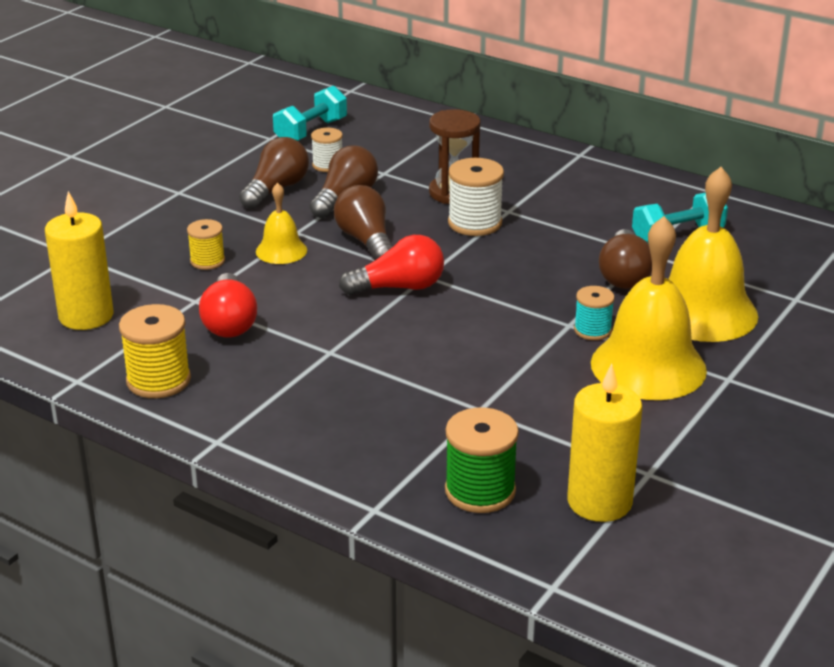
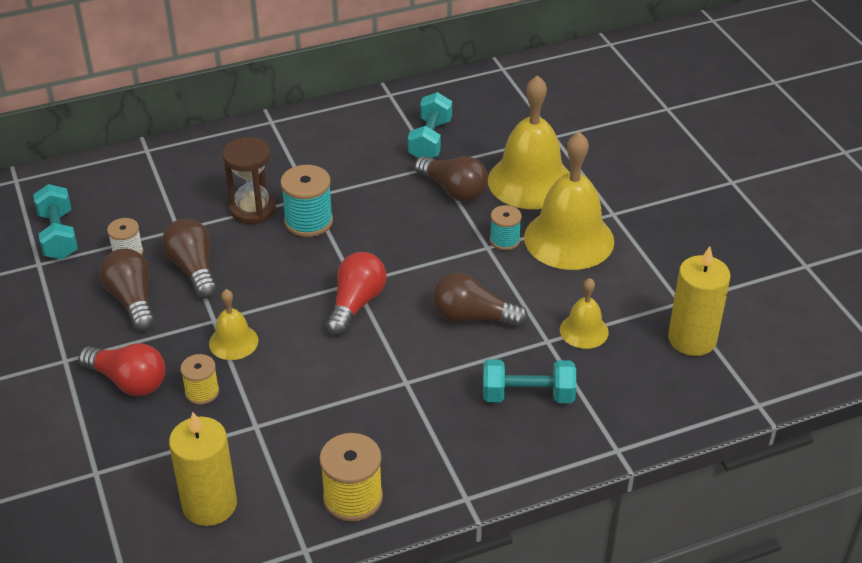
camera: 55 degrees left, 10 degrees up
red light bulb [199,273,257,338] -> red light bulb moved to [78,343,166,396]
brown light bulb [334,185,393,261] -> brown light bulb moved to [433,273,528,328]
green spool [445,407,519,513] -> none
white spool [448,158,504,236] -> turquoise spool [281,165,333,237]
none -> turquoise dumbbell [483,359,576,403]
none -> yellow bell [560,278,609,349]

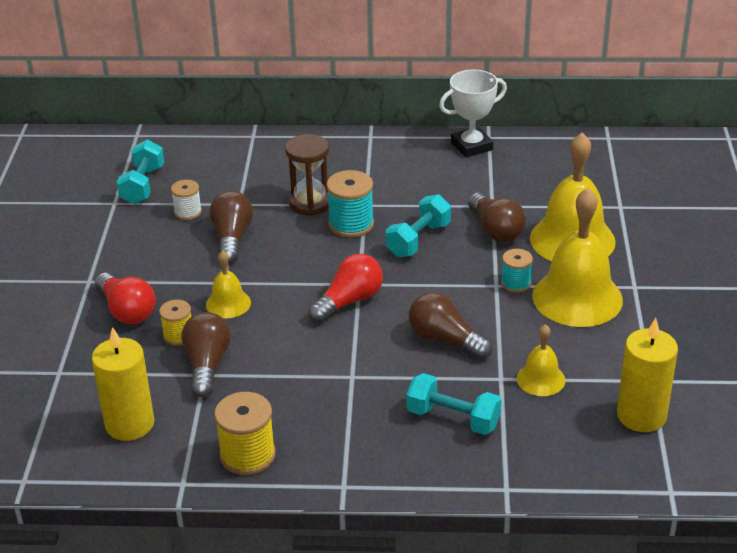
camera: 25 degrees right, 5 degrees down
brown light bulb [100,249,155,331] -> brown light bulb moved to [182,312,231,397]
turquoise dumbbell [408,92,452,158] -> turquoise dumbbell moved to [386,194,451,257]
none -> white trophy [439,69,507,157]

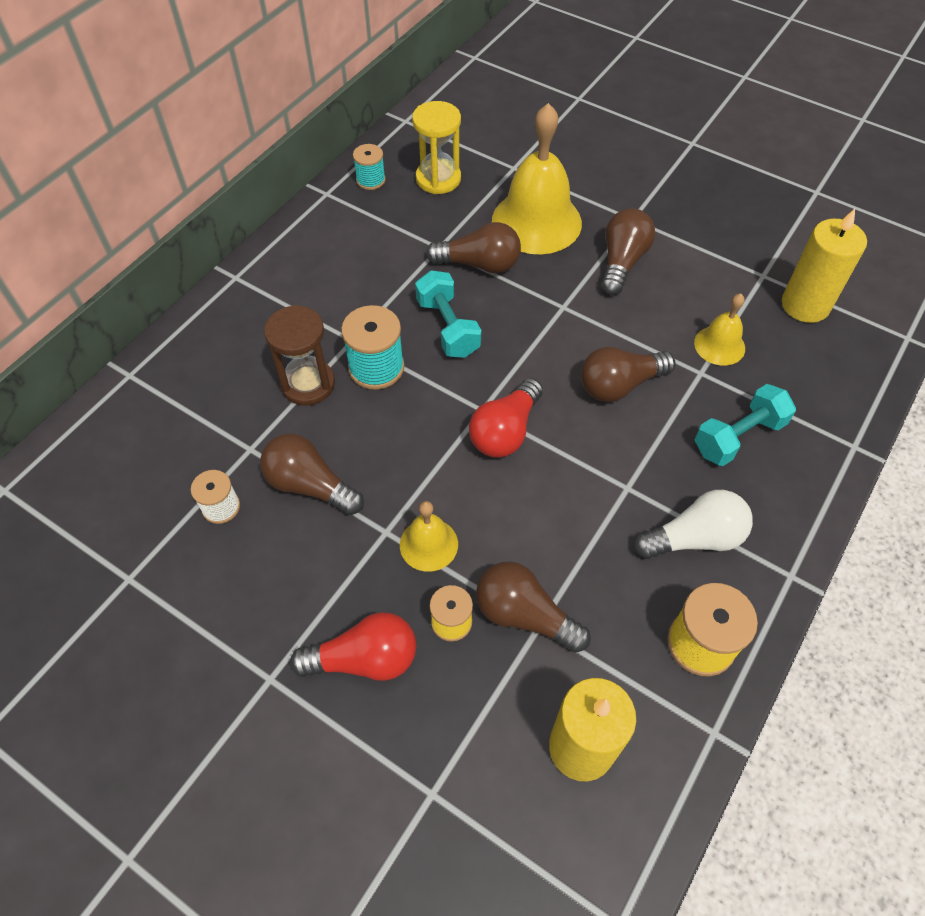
camera: 60 degrees left, 20 degrees up
turquoise dumbbell [117,140,164,204] -> none
red light bulb [309,254,383,323] -> red light bulb turned 135 degrees counterclockwise [469,378,543,458]
white trophy [439,69,507,157] -> none
turquoise spool [501,249,533,293] -> turquoise spool moved to [353,144,385,190]
yellow bell [532,188,623,327] -> brown light bulb [601,209,655,295]
none -> yellow hourglass [412,101,461,194]
none -> white light bulb [634,490,753,559]

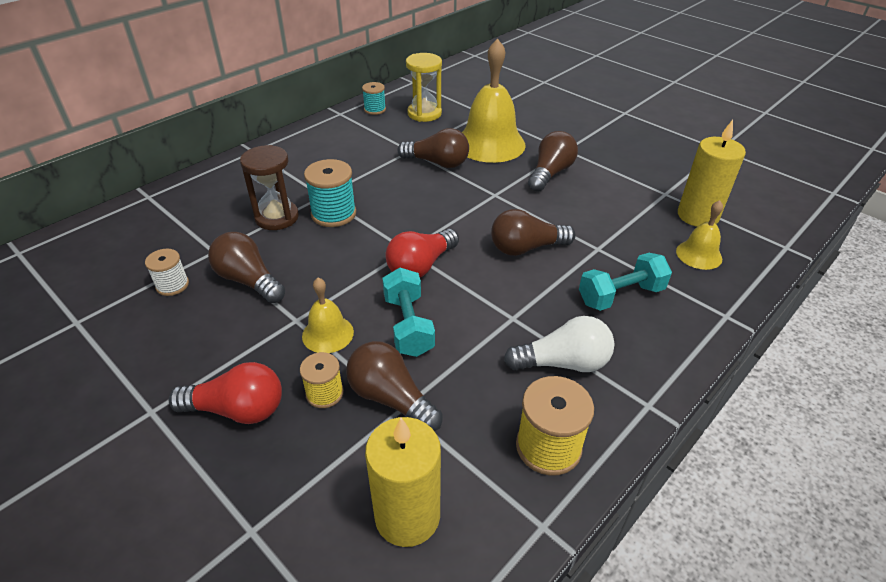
camera: 10 degrees right, 15 degrees down
turquoise dumbbell [415,270,481,358] -> turquoise dumbbell moved to [382,268,435,357]
yellow bell [694,294,745,366] -> yellow bell moved to [676,200,723,270]

